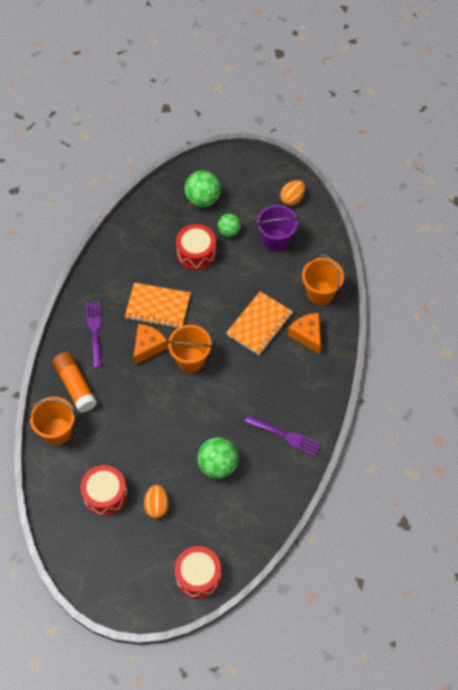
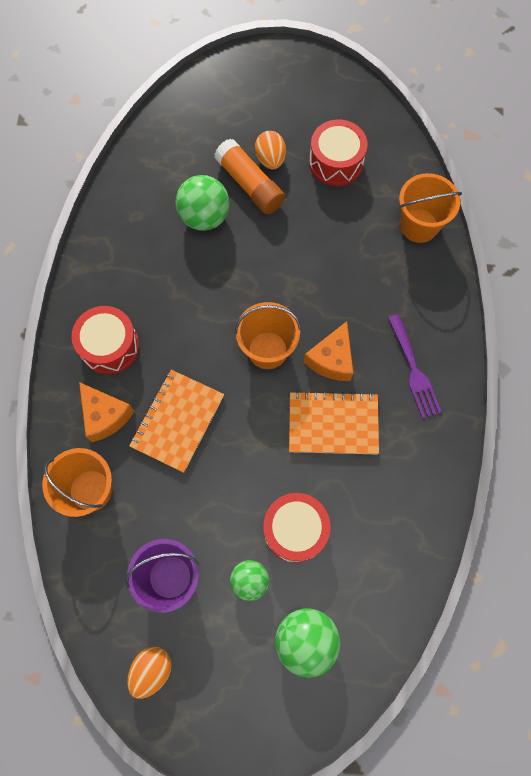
camera: 170 degrees right, 10 degrees up
orange glue stick [53,352,97,413] -> orange glue stick moved to [214,139,285,214]
red drum [175,546,221,599] -> red drum moved to [72,306,139,375]
purple fork [245,415,321,456] -> none

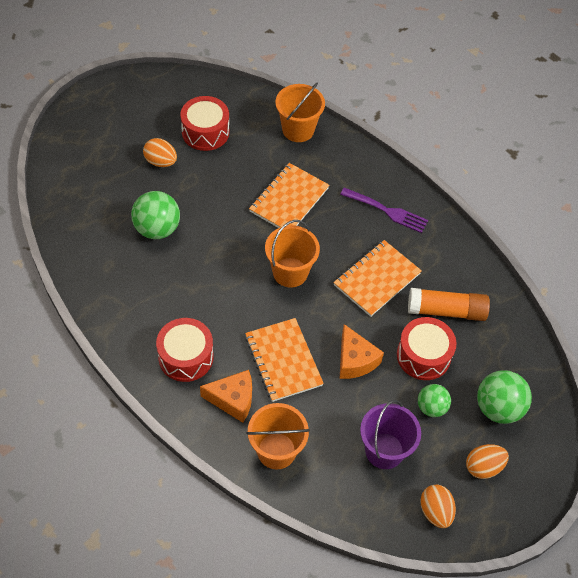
camera: 50 degrees left, 15 degrees down
orange glue stick [214,139,285,214] -> orange glue stick moved to [408,288,490,321]
orange cheese [304,321,353,381] -> orange cheese moved to [339,324,384,379]
none -> orange notebook [249,163,329,228]
none -> orange egg [466,444,509,479]

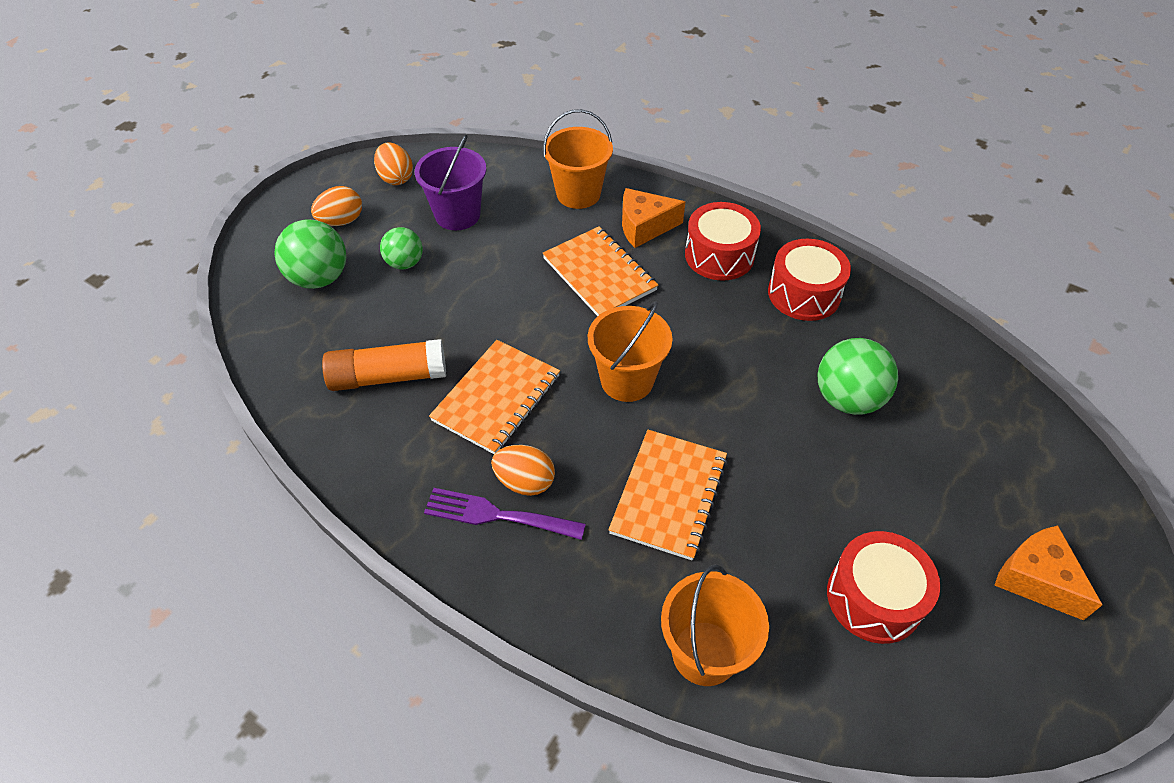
camera: 170 degrees right, 5 degrees down
orange egg [143,138,177,167] -> orange egg moved to [491,445,555,496]
orange cheese [339,324,384,379] -> orange cheese moved to [994,525,1103,621]
red drum [397,317,456,380] -> red drum moved to [768,239,851,321]

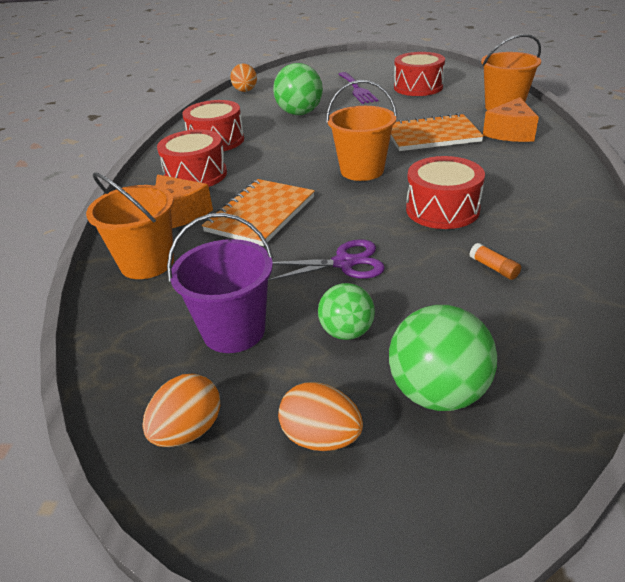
camera: 115 degrees left, 15 degrees down
orange glue stick [322,339,446,391] -> orange glue stick [469,243,521,280], size x0.41
purple fork [424,488,586,540] -> purple fork moved to [338,72,378,104]
orange notebook [429,340,560,454] -> red drum [406,156,485,229]
orange egg [491,445,555,496] -> orange egg moved to [231,64,257,92]
orange cheese [994,525,1103,621] -> orange cheese moved to [483,97,539,142]
none -> purple scissors [268,239,385,281]

